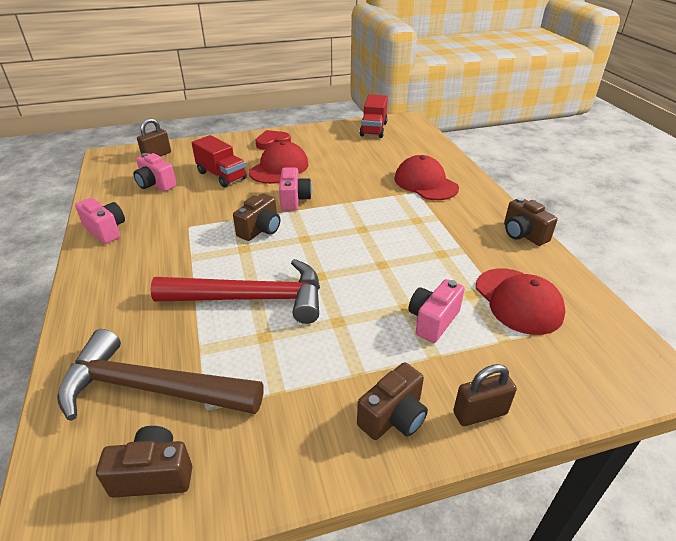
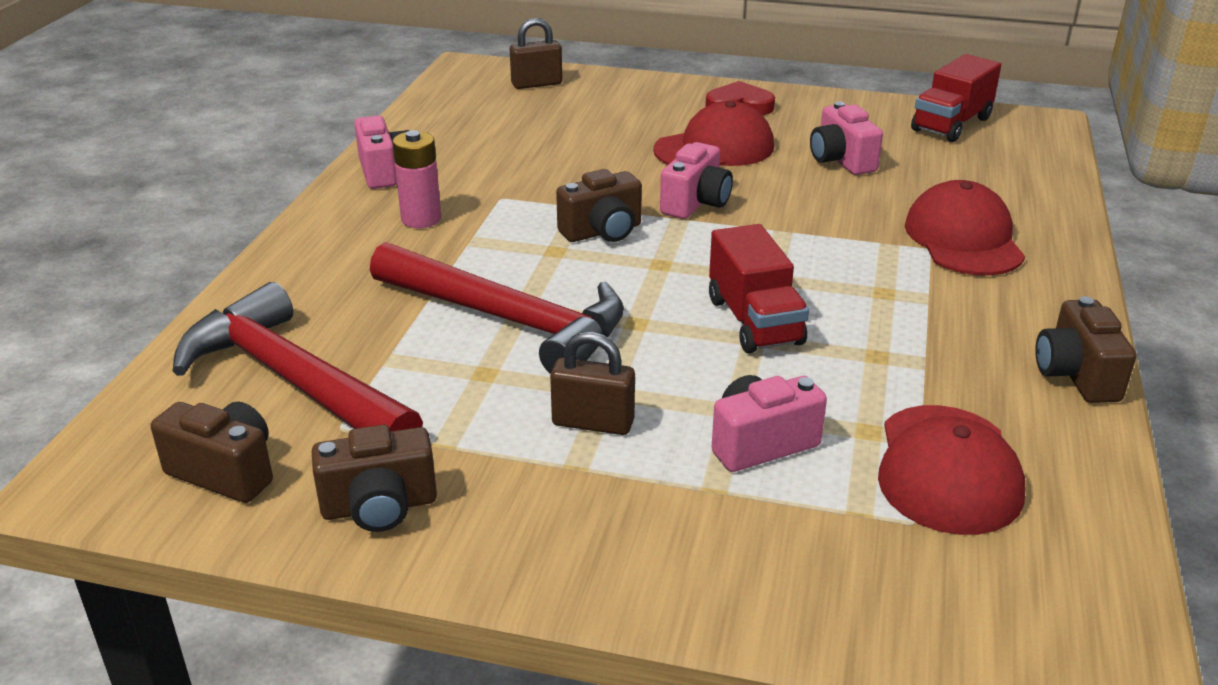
camera: 30 degrees right, 5 degrees down
brown hammer [57,329,263,421] -> red hammer [172,282,423,432]
pink camera [133,153,177,191] -> pink camera moved to [810,101,883,175]
red truck [192,135,247,187] -> red truck moved to [709,224,809,353]
brown camera [357,362,428,440] -> brown camera moved to [312,425,437,532]
brown padlock [453,364,517,426] -> brown padlock moved to [550,332,635,435]
none -> pink battery [392,130,441,228]

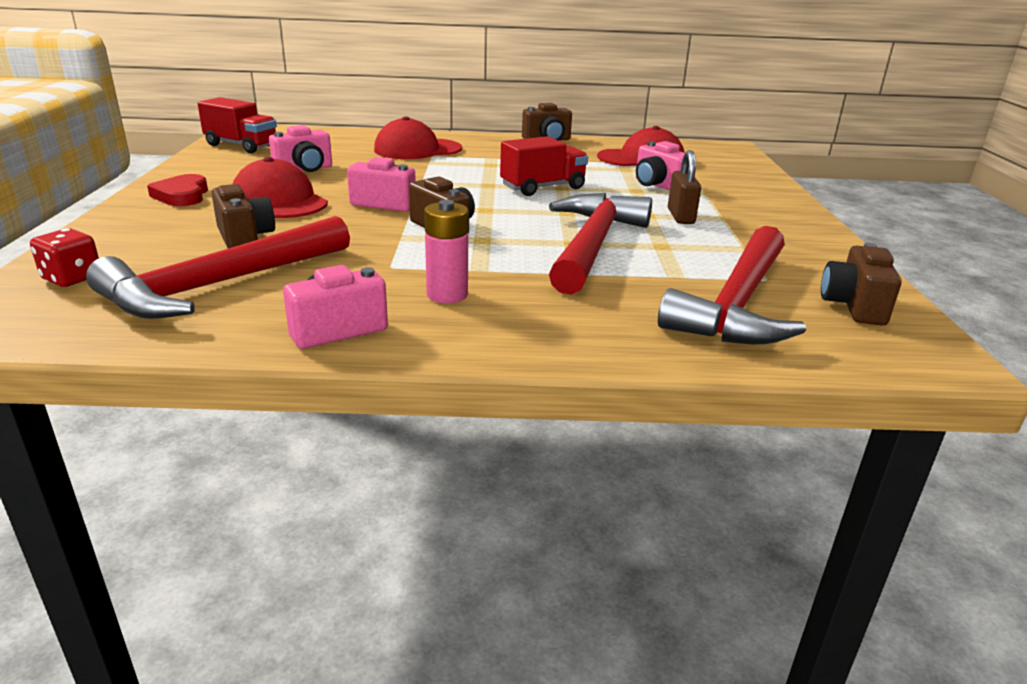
camera: 105 degrees left, 5 degrees down
brown camera [312,425,437,532] -> brown camera moved to [211,184,275,249]
brown padlock [510,18,562,89] -> red dice [30,228,99,287]
none -> red hammer [86,216,350,319]

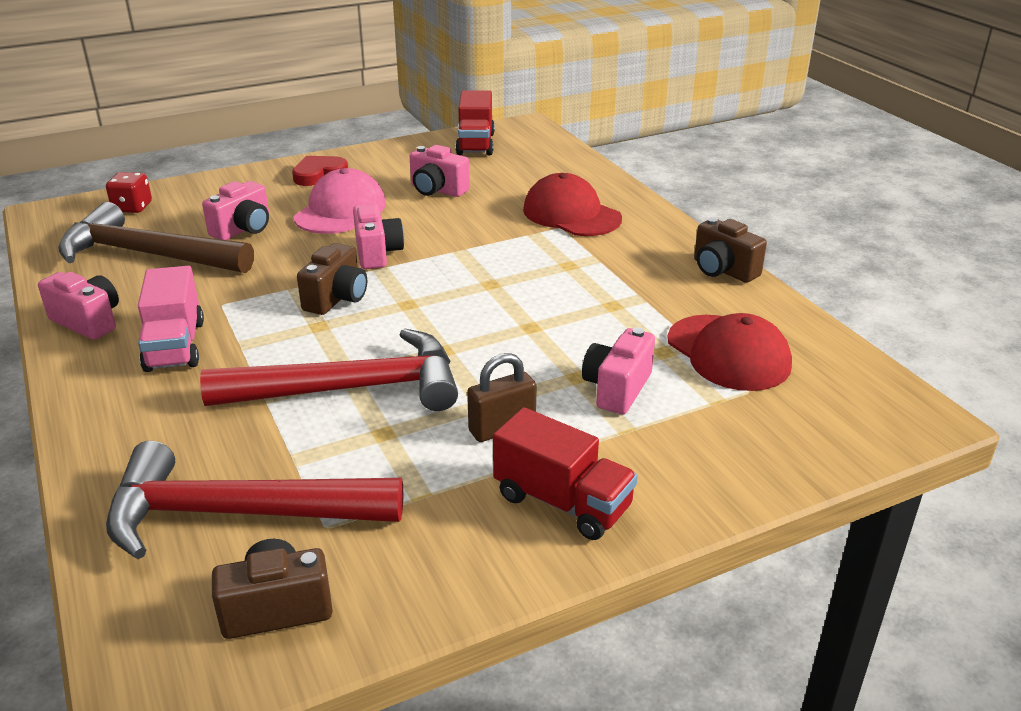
camera: 65 degrees right, 5 degrees up
red hammer [86,216,350,319] -> brown hammer [59,202,254,273]
brown camera [211,184,275,249] -> pink camera [202,181,270,240]
red cap [233,157,328,218] -> pink cap [294,168,386,234]
pink battery [424,200,468,303] -> pink truck [138,266,204,372]
red truck [500,136,588,196] -> red truck moved to [493,407,638,540]

